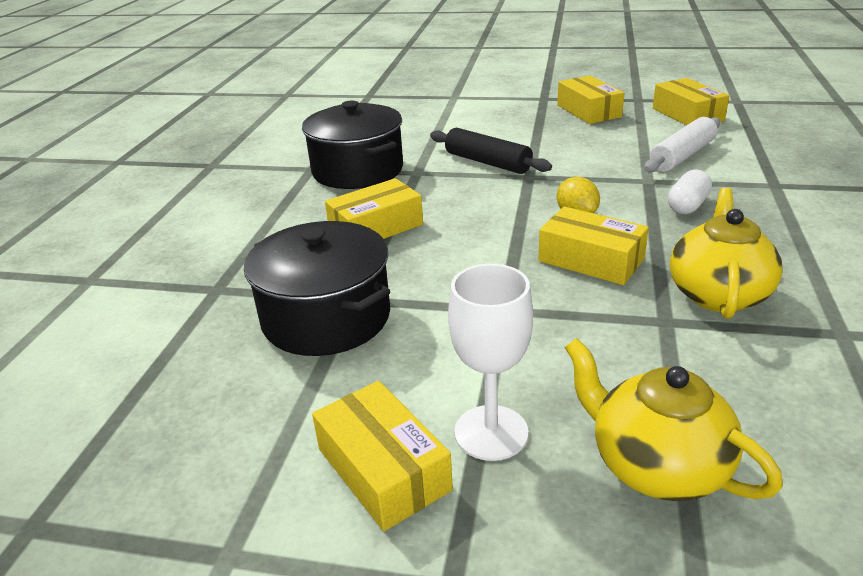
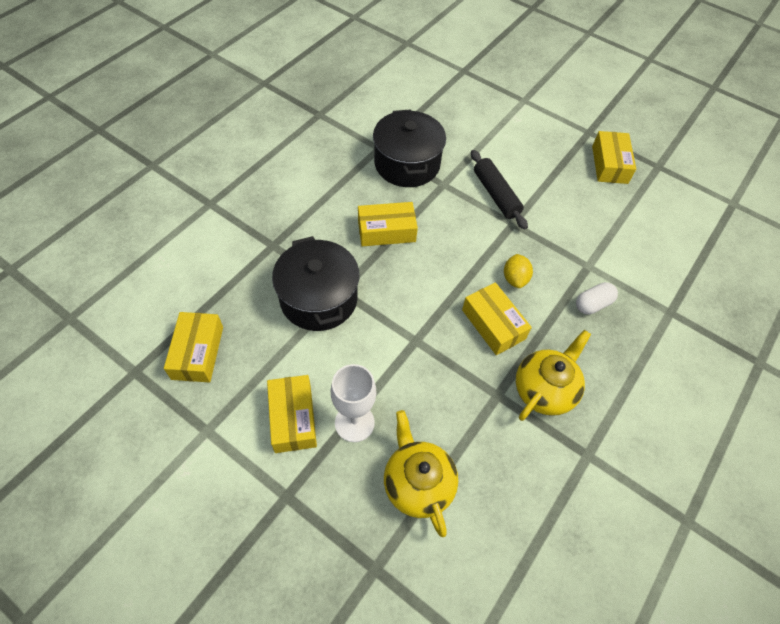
camera: 20 degrees right, 25 degrees up
white rolling pin [644,117,720,173] -> none
yellow box [653,78,730,125] -> yellow box moved to [164,312,223,382]

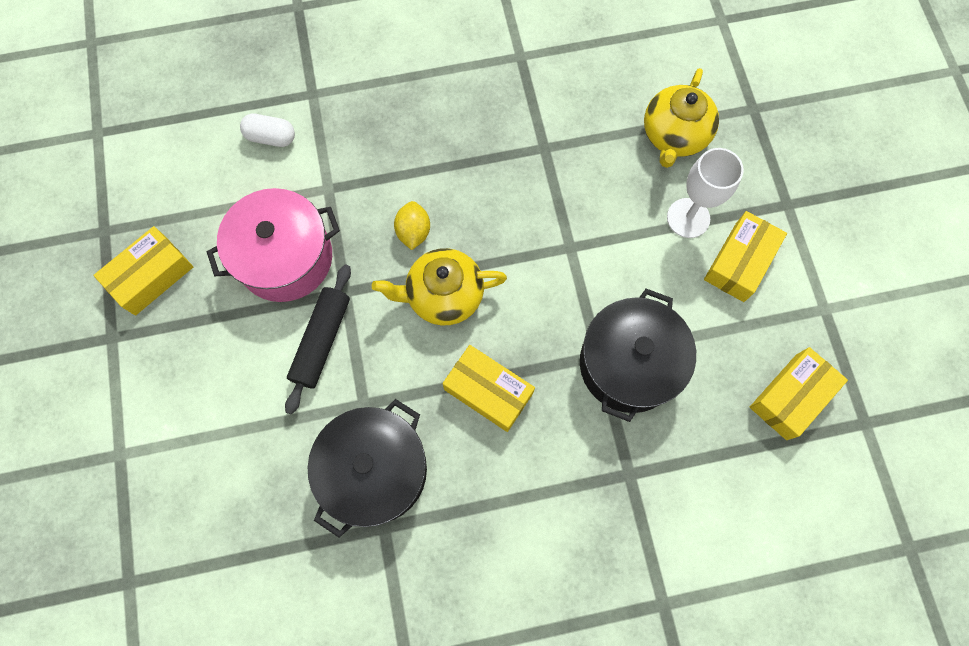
camera: 135 degrees left, 15 degrees up
yellow box [462,282,532,355] -> none
yellow lemon [504,254,533,288] -> yellow lemon turned 45 degrees counterclockwise [394,201,430,250]
yellow teapot [516,330,591,421] -> yellow teapot moved to [372,248,507,325]
white capsule [576,282,618,315] -> white capsule moved to [240,114,295,147]
none -> pink pot [207,188,340,302]

